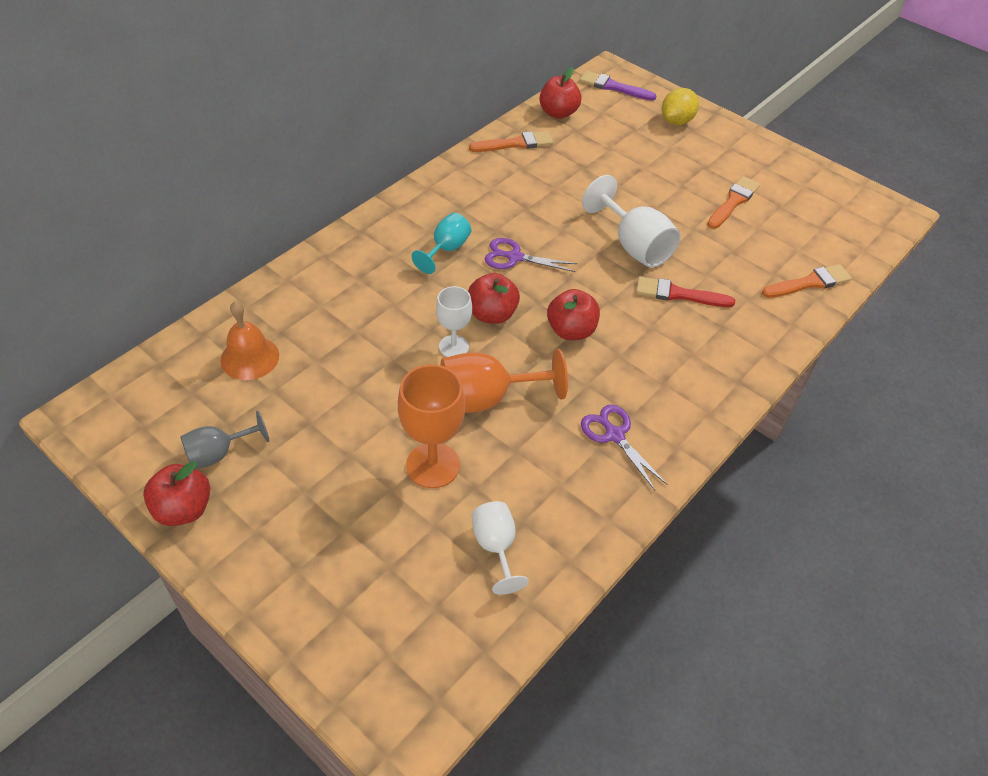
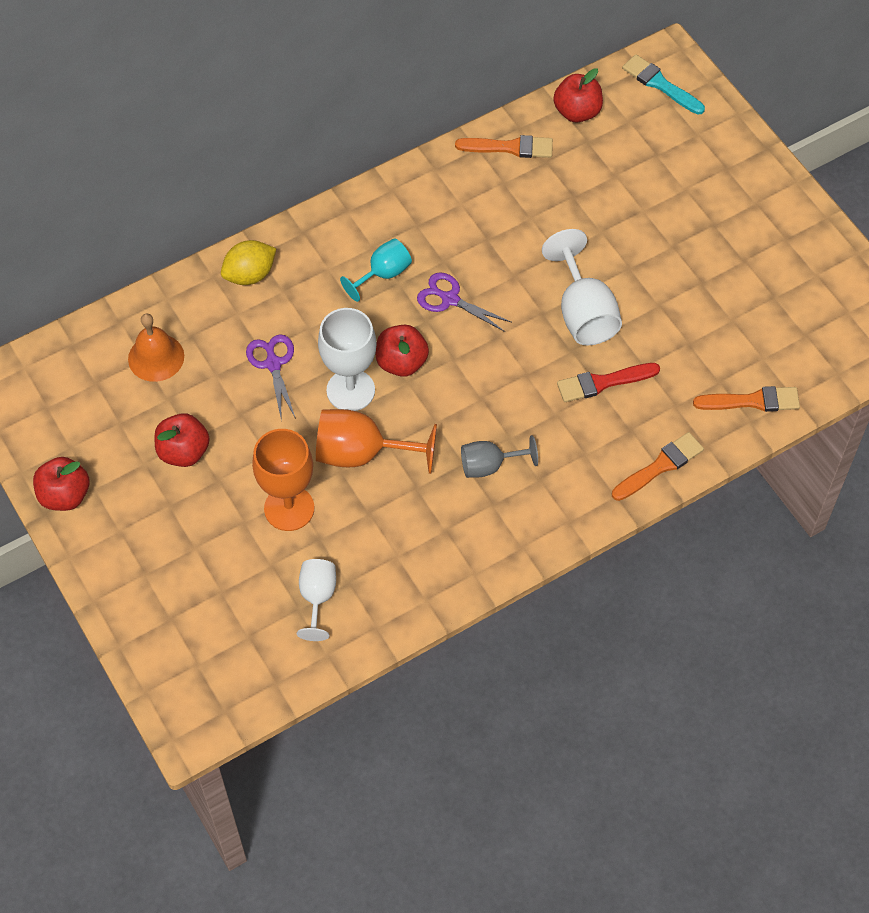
camera: 20 degrees right, 10 degrees up
grey goblet [180,411,269,469] -> grey goblet moved to [461,435,538,478]
white goblet [436,286,472,357] -> white goblet [318,308,377,411], size x1.60
red apple [547,289,600,340] -> red apple moved to [155,413,210,467]
purple brush [580,71,657,101] -> turquoise brush [622,54,705,115]
purple scissors [581,405,668,490] -> purple scissors moved to [246,334,296,419]
red brush [636,276,735,307] -> red brush turned 45 degrees counterclockwise [557,363,660,402]
yellow lemon [662,88,699,125] -> yellow lemon moved to [221,240,277,285]
orange brush [707,176,760,229] -> orange brush moved to [612,432,704,501]

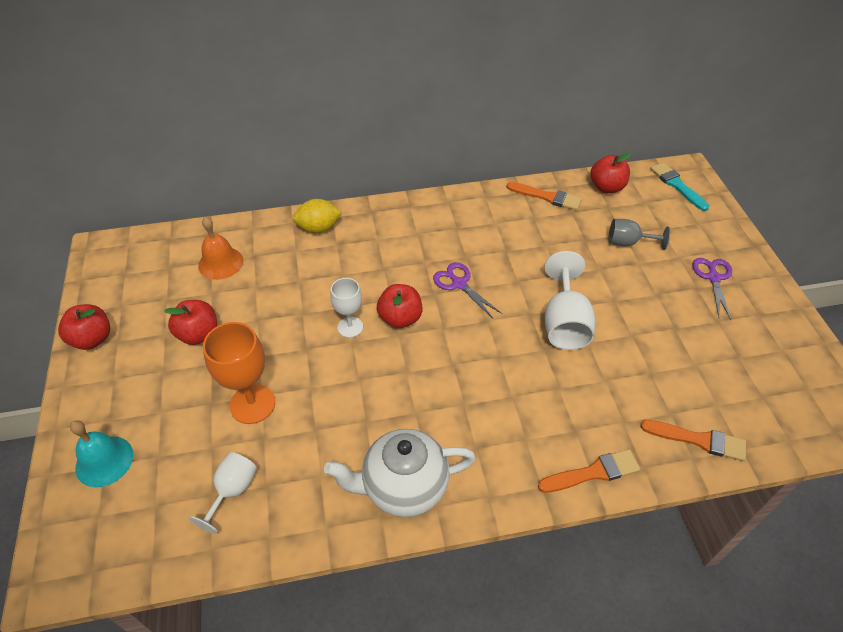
camera: 20 degrees right, 10 degrees down
purple scissors [246,334,296,419] -> purple scissors moved to [692,258,732,320]
orange goblet [316,409,437,474] -> none
white goblet [318,308,377,411] -> white goblet [330,278,363,338], size x0.62
turquoise goblet [340,238,412,302] -> none
grey goblet [461,435,538,478] -> grey goblet moved to [609,219,670,250]
red brush [557,363,660,402] -> none
none -> turquoise bell [70,420,133,487]
none -> white teapot [324,429,476,517]

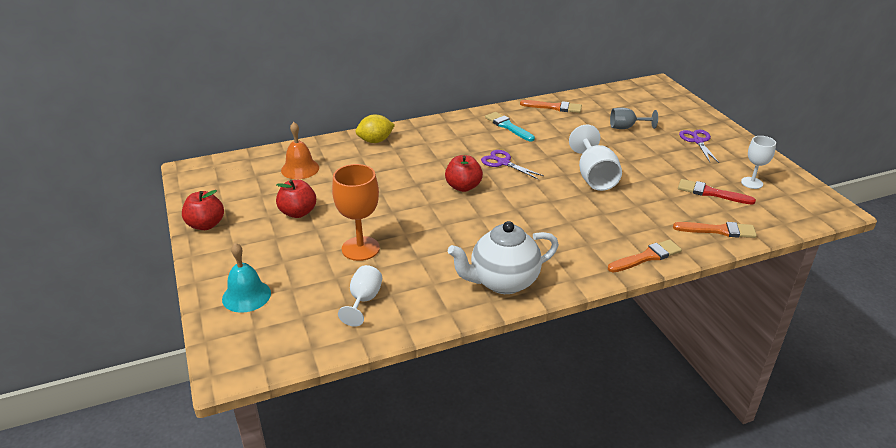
camera: 10 degrees left, 15 degrees down
white goblet [330,278,363,338] -> white goblet moved to [741,136,776,189]
red apple [591,152,631,193] -> none
turquoise brush [650,162,709,211] -> turquoise brush moved to [485,112,535,141]
none -> red brush [678,179,756,205]

